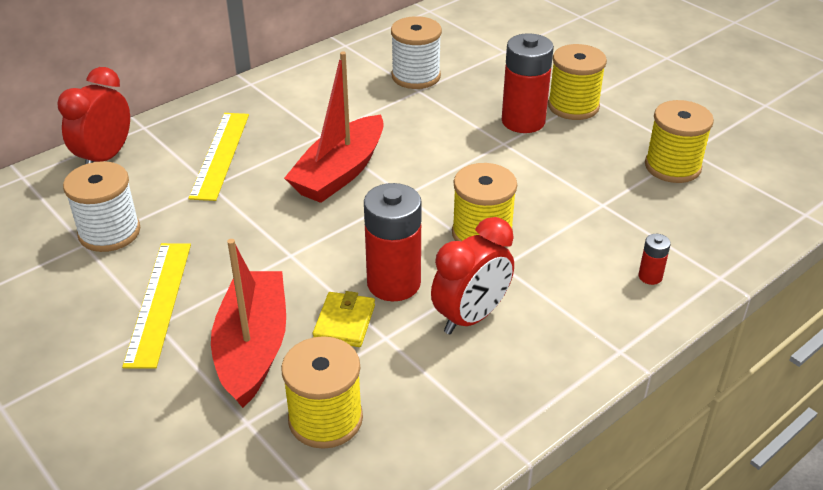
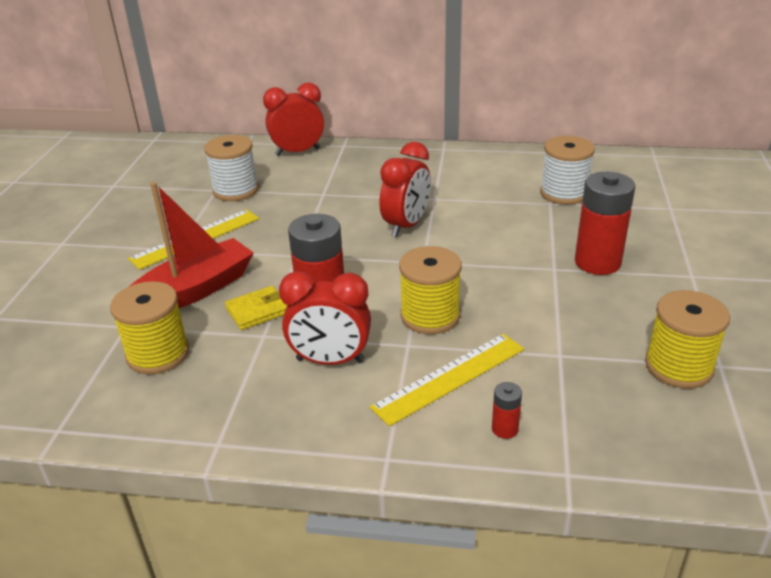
camera: 50 degrees right, 5 degrees down
yellow ruler [188,113,249,201] -> yellow ruler moved to [370,334,524,426]
red boat [284,52,384,203] -> red clock [380,142,431,237]
yellow spool [548,44,607,120] -> none

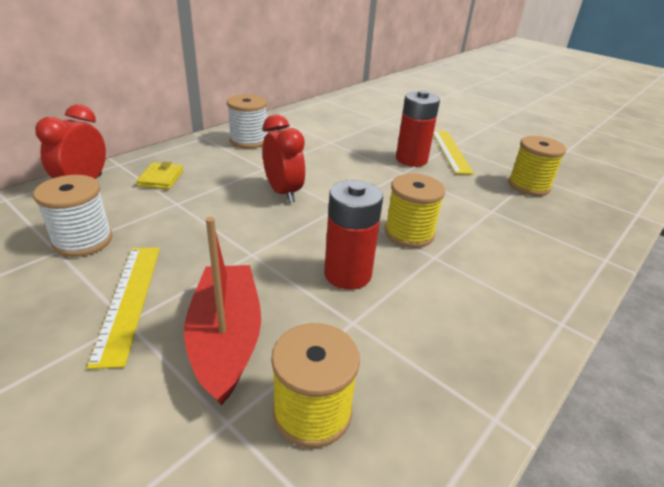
camera: 60 degrees left, 0 degrees up
yellow wallet [225,286,287,330] -> yellow wallet moved to [136,162,183,190]
red clock [279,271,371,365] -> none
yellow ruler [370,334,524,426] -> yellow ruler moved to [433,131,474,175]
red battery [492,382,522,439] -> none
white spool [540,136,595,205] -> white spool moved to [227,94,267,149]

